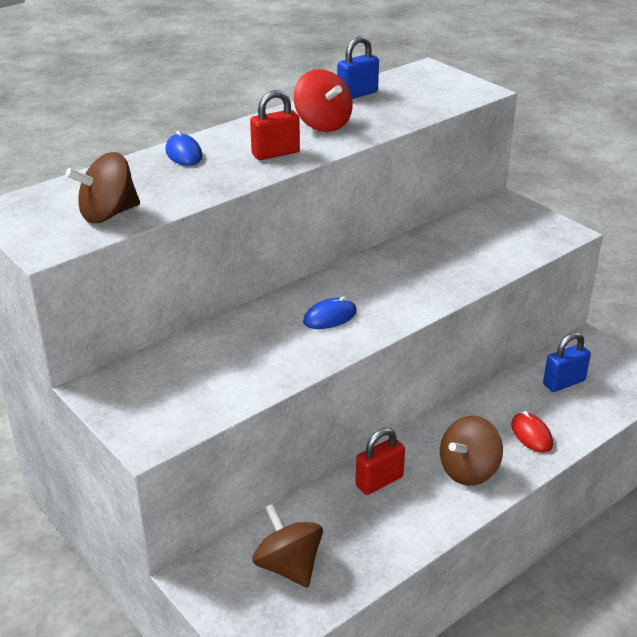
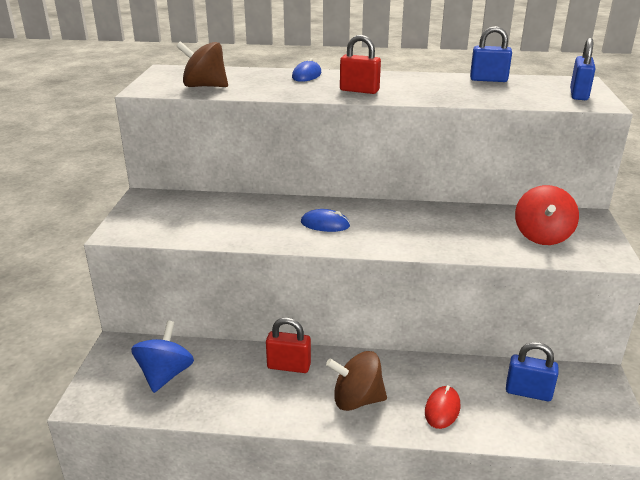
camera: 45 degrees right, 5 degrees down
brown spinning top [252,503,323,588] -> blue spinning top [131,321,194,393]
red spinning top [294,69,352,132] -> red spinning top moved to [515,185,579,245]
none -> blue padlock [570,38,595,100]

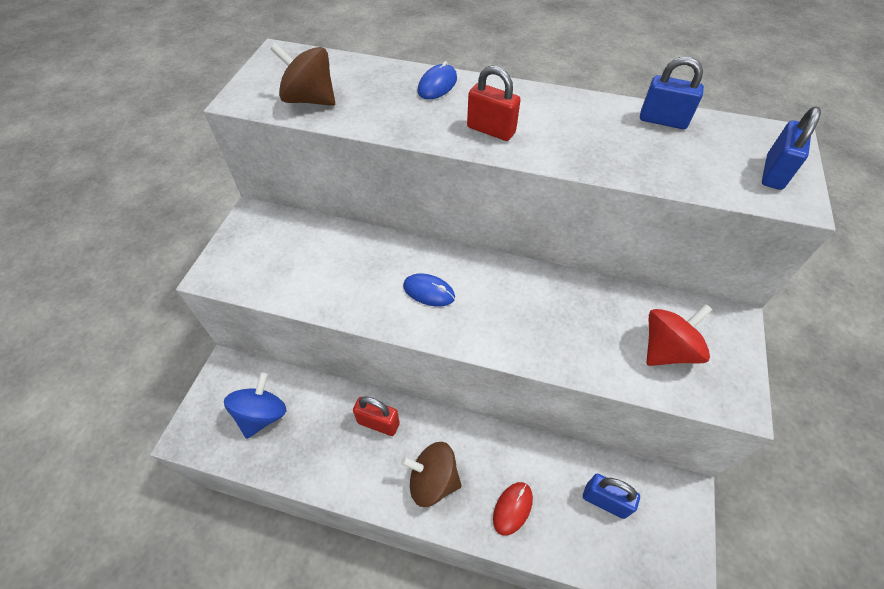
camera: 10 degrees right, 25 degrees up
red spinning top [515,185,579,245] -> red spinning top turned 150 degrees counterclockwise [646,304,713,366]

